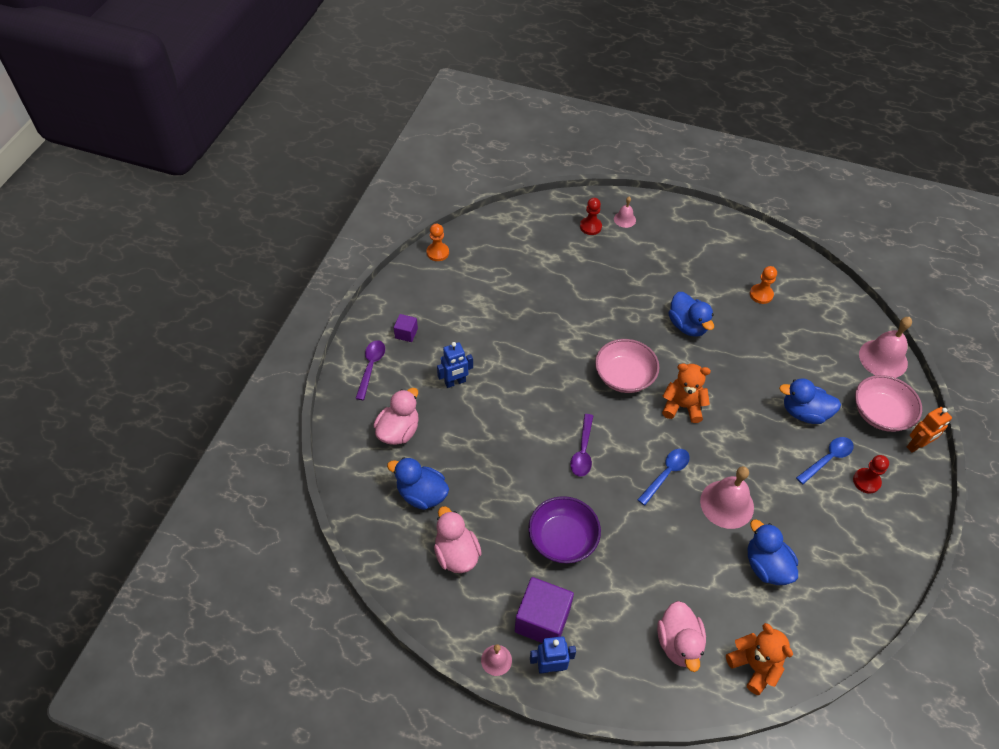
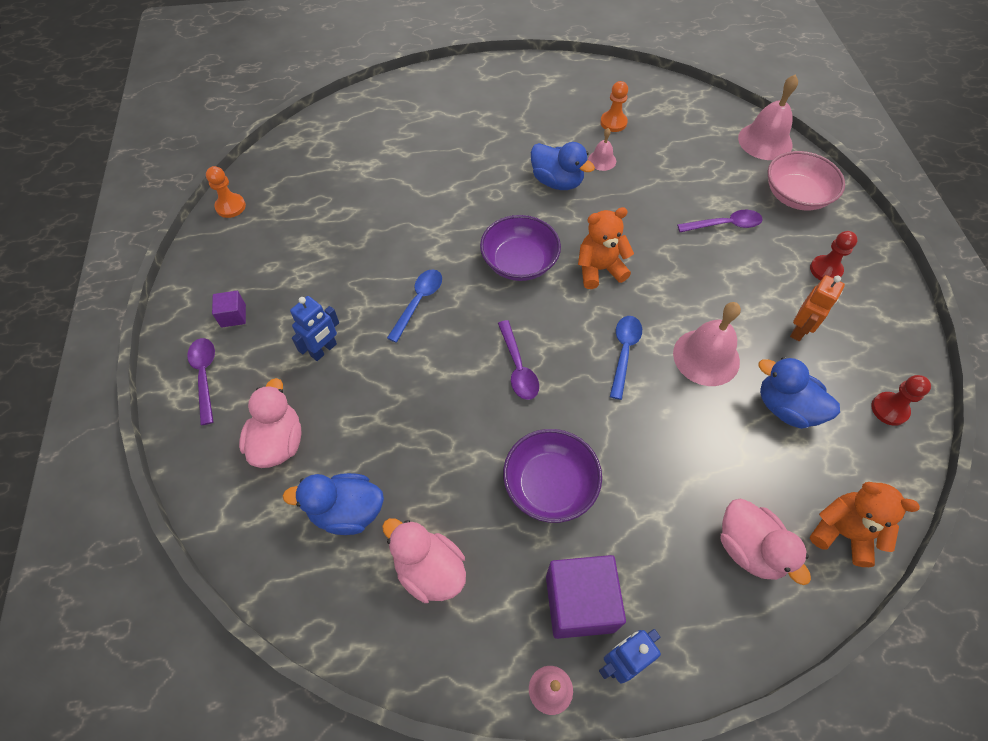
camera: 25 degrees left, 5 degrees up
red pawn [580,198,602,235] -> red pawn moved to [871,375,931,426]
pink bowl [595,339,660,393] -> purple bowl [480,215,561,281]
pink bell [614,197,636,228] -> pink bell moved to [588,128,616,171]
blue duck [779,378,841,424] -> purple spoon [677,210,762,232]
blue spoon [796,437,854,484] -> blue spoon moved to [387,269,442,343]
orange robot [907,407,952,453] -> orange robot moved to [790,275,845,341]

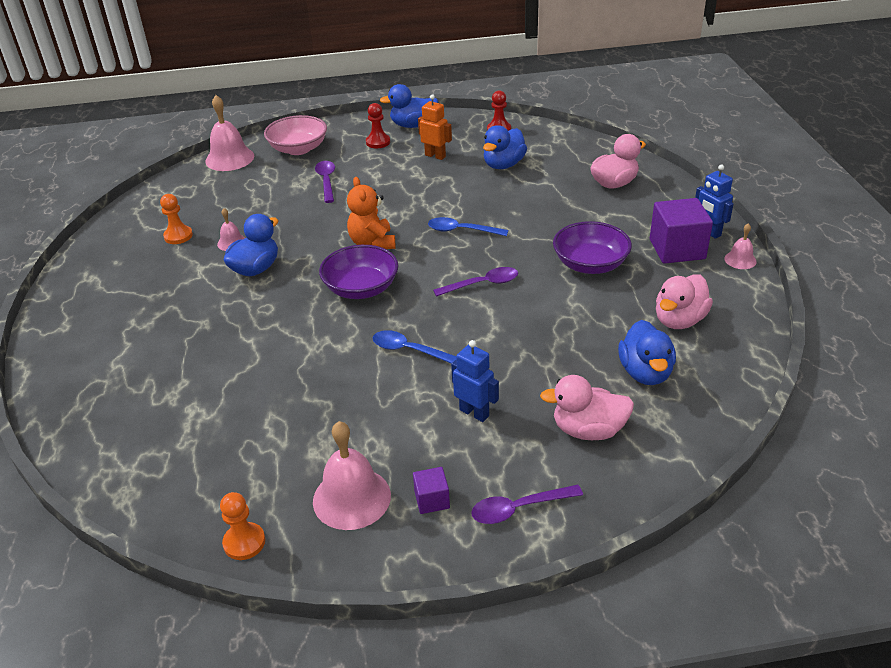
camera: 90 degrees left, 20 degrees down
pink bell [673,302,741,386] -> pink bell moved to [313,421,391,530]
orange teddy bear [810,482,920,567] -> none
none -> blue duck [379,84,438,128]

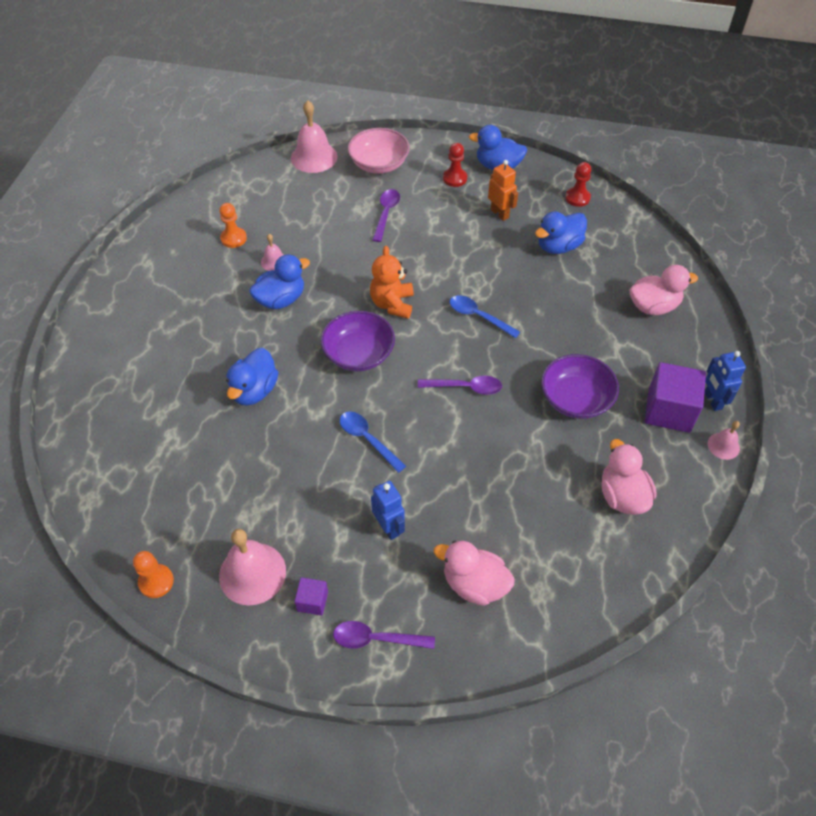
camera: 20 degrees right, 15 degrees up
blue duck [618,320,676,385] -> blue duck moved to [226,348,278,406]
pink duck [656,274,713,329] -> pink duck turned 105 degrees clockwise [601,439,657,515]

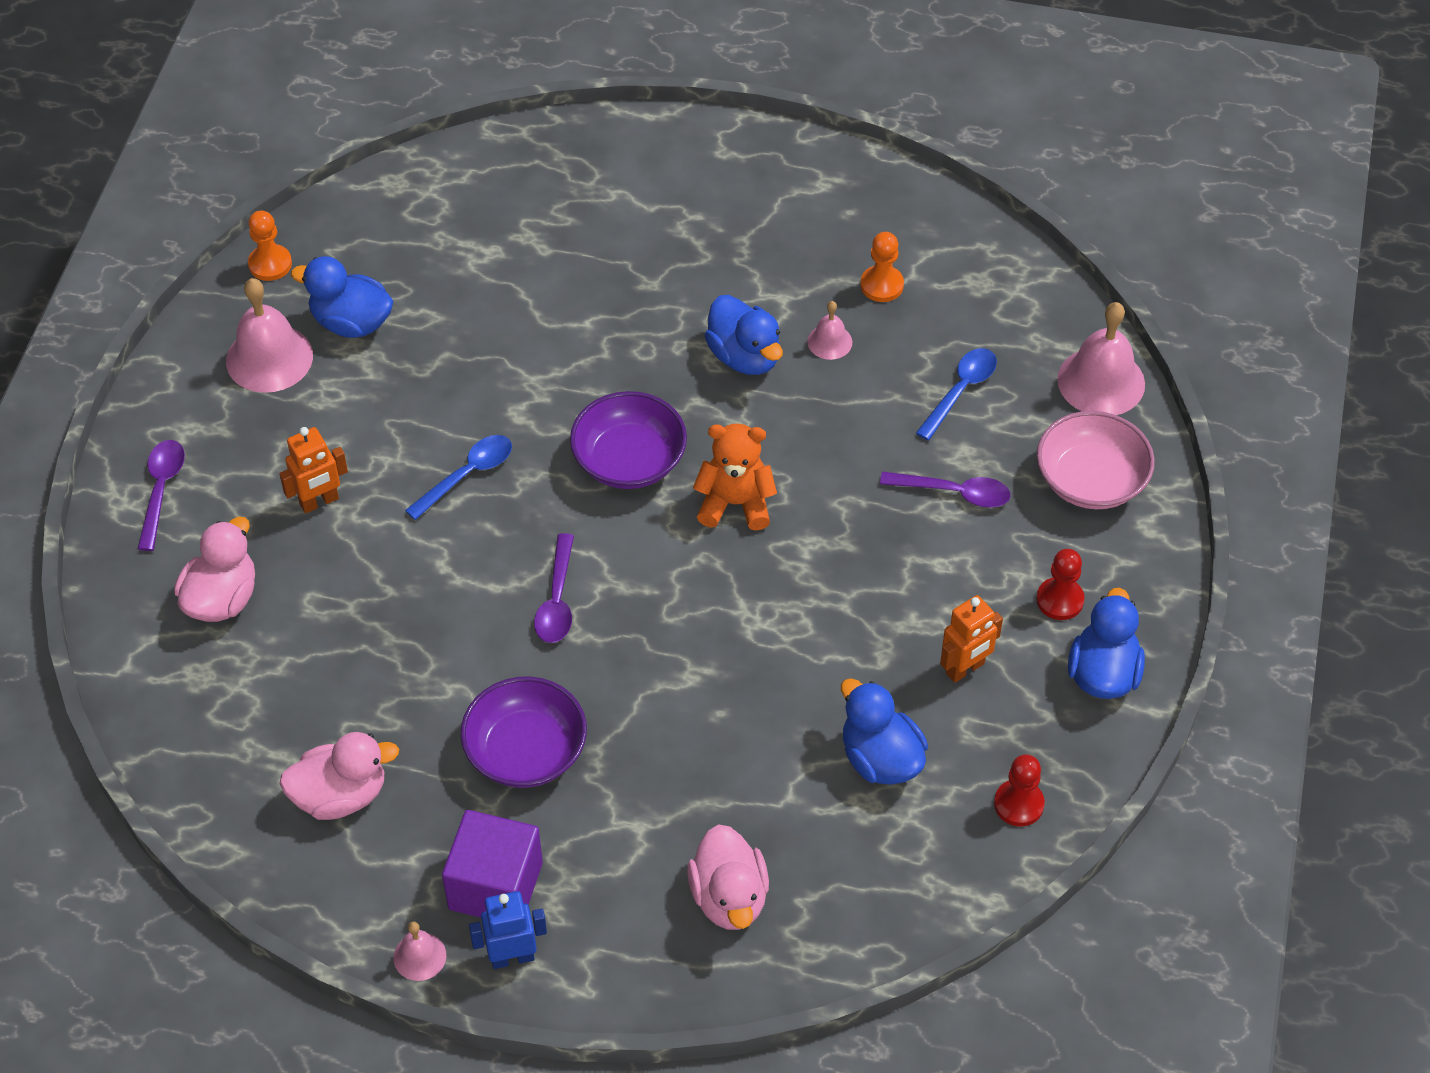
camera: 90 degrees right, 0 degrees up
blue duck [226,348,278,406] -> blue duck moved to [291,256,394,338]
purple cube [294,577,328,616] -> none
blue robot [371,481,405,540] -> orange robot [279,427,348,513]
blue spoon [450,295,520,338] -> blue spoon moved to [916,348,997,440]

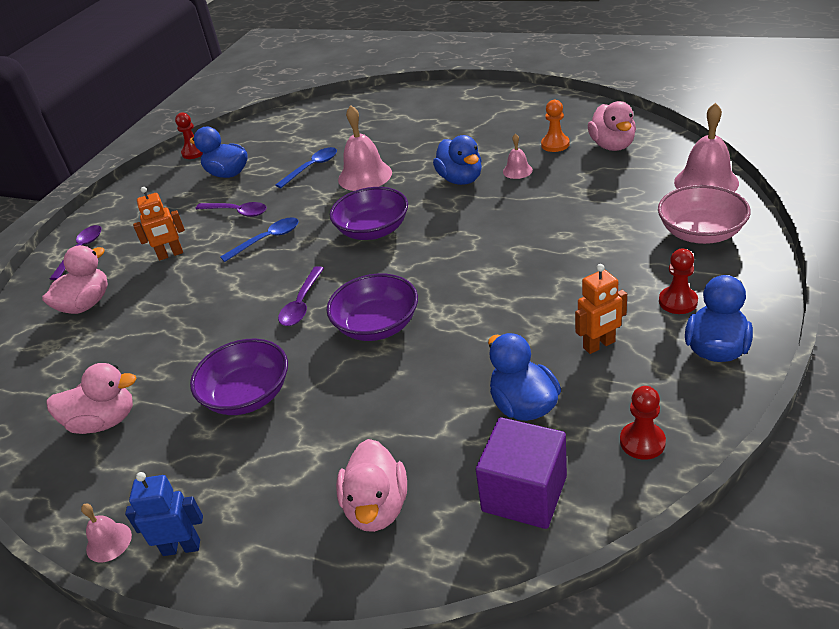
camera: 15 degrees right, 15 degrees down
pink bell [226,278,313,393] -> pink bell moved to [338,105,392,191]
orange pawn [248,211,292,281] -> red pawn [175,113,203,159]
purple cube [442,810,543,918] -> purple cube moved to [476,417,567,529]
orange teddy bear [693,424,777,531] -> none
purple spoon [880,472,1011,508] -> purple spoon moved to [195,202,267,217]
blue spoon [916,348,997,440] -> blue spoon moved to [275,147,337,188]
none -> purple bowl [327,273,418,341]
none -> pink duck [588,101,636,151]

